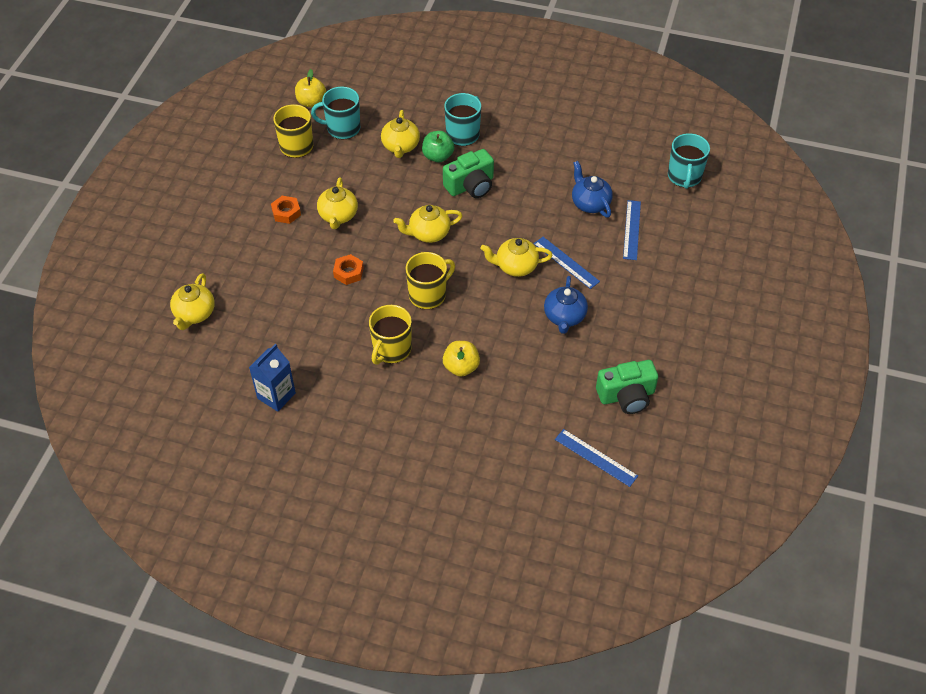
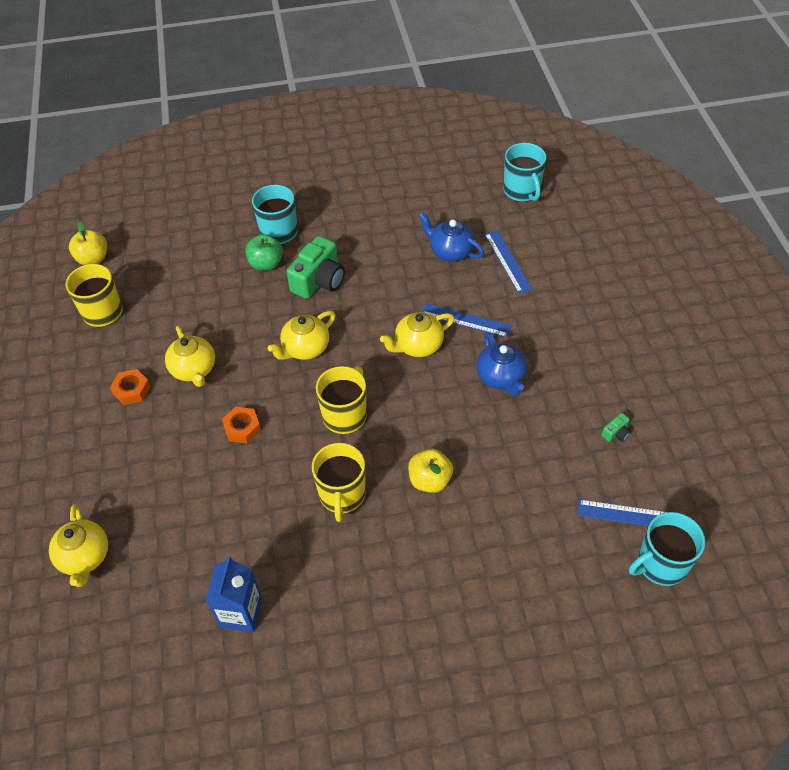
camera: 25 degrees left, 0 degrees up
turquoise mug [311,86,360,140] -> turquoise mug moved to [629,512,705,586]
yellow teapot [381,110,420,158] -> none
green camera [596,360,658,414] -> green camera [602,413,631,442], size x0.43

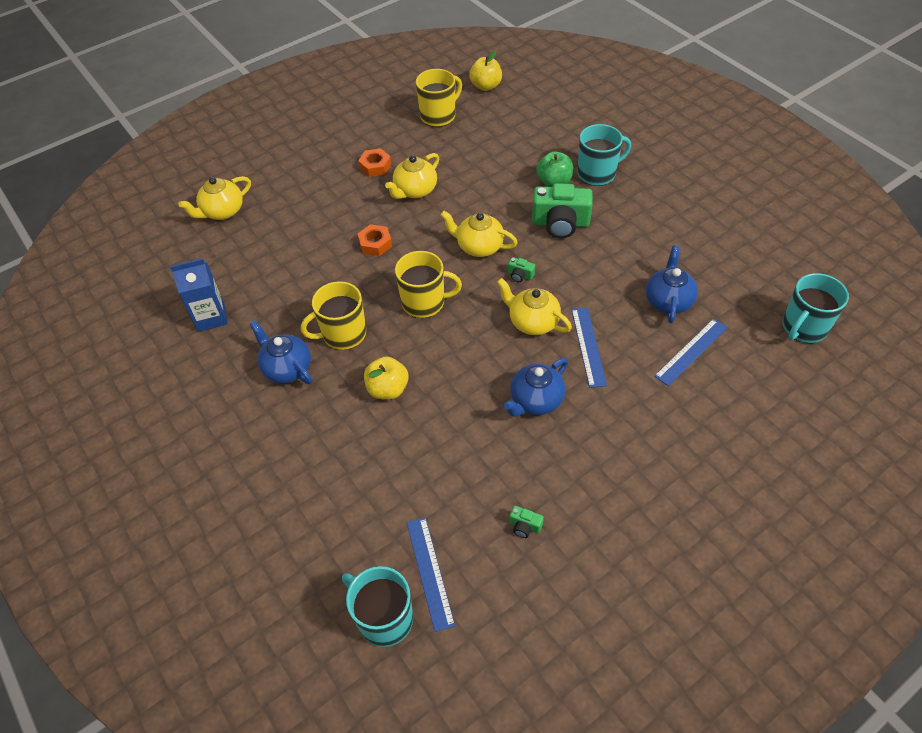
camera: 65 degrees right, 0 degrees up
none -> blue teapot [250,320,312,384]
none -> green camera [508,257,535,282]

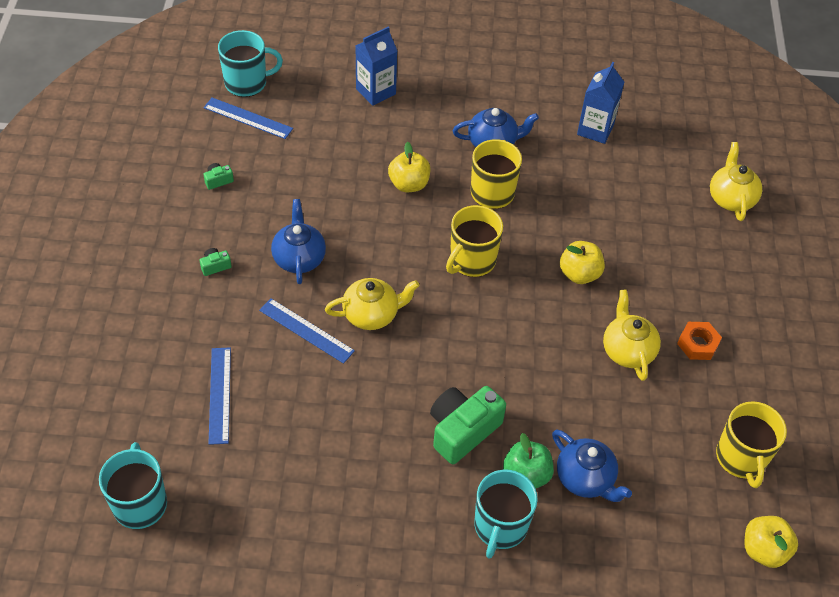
camera: 125 degrees right, 0 degrees up
orange nut [358,224,392,256] -> yellow apple [560,241,605,284]
yellow teapot [440,211,518,257] -> none
green camera [508,257,535,282] -> green camera moved to [200,248,232,276]
blue teapot [646,246,698,323] -> blue teapot moved to [552,430,632,502]
none -> blue carton [355,26,397,106]

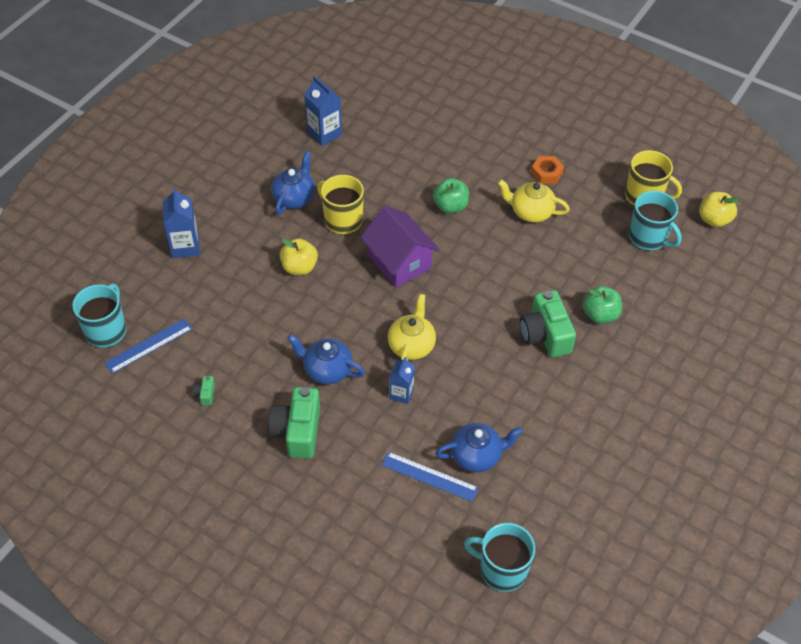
camera: 60 degrees left, 0 degrees up
green camera [200,248,232,276] -> green camera [268,387,320,459], size x2.33
blue ruler [259,299,355,364] -> blue carton [389,357,415,404]
yellow mug [446,205,503,277] -> purple house [361,206,440,288]
turquoise mug [474,470,538,559] -> turquoise mug moved to [629,191,682,251]
blue teapot [552,430,632,502] -> blue teapot moved to [435,423,523,472]
yellow apple [560,241,605,284] -> green apple [433,178,469,213]
yellow teapot [710,142,762,221] -> none

